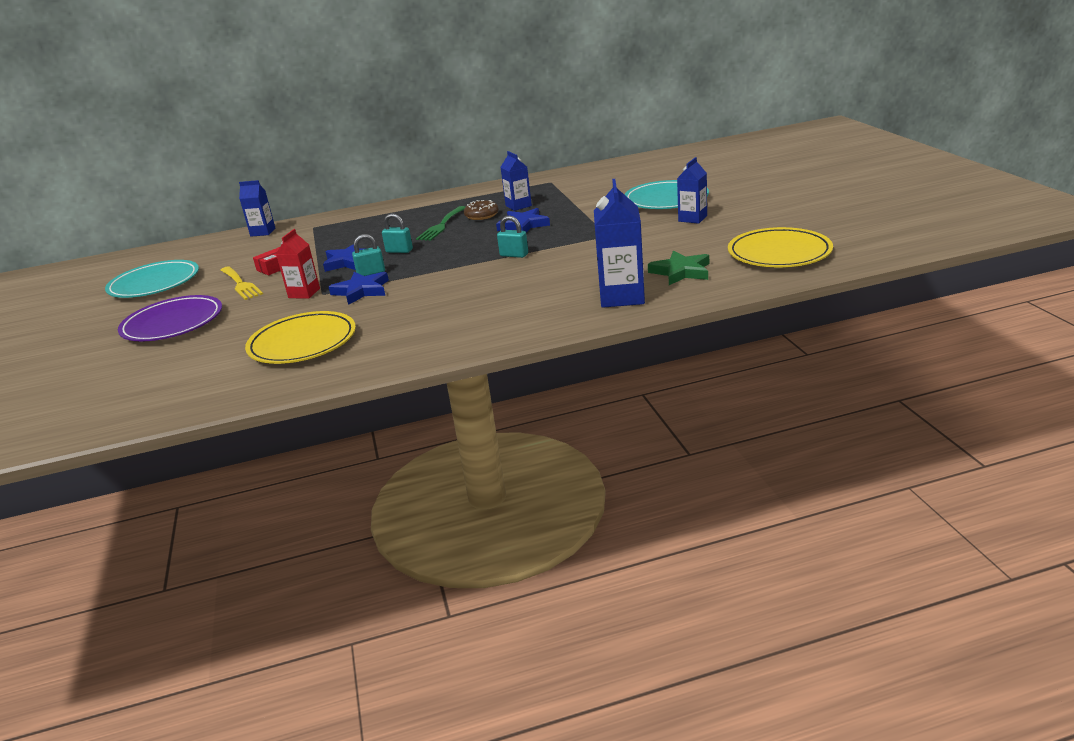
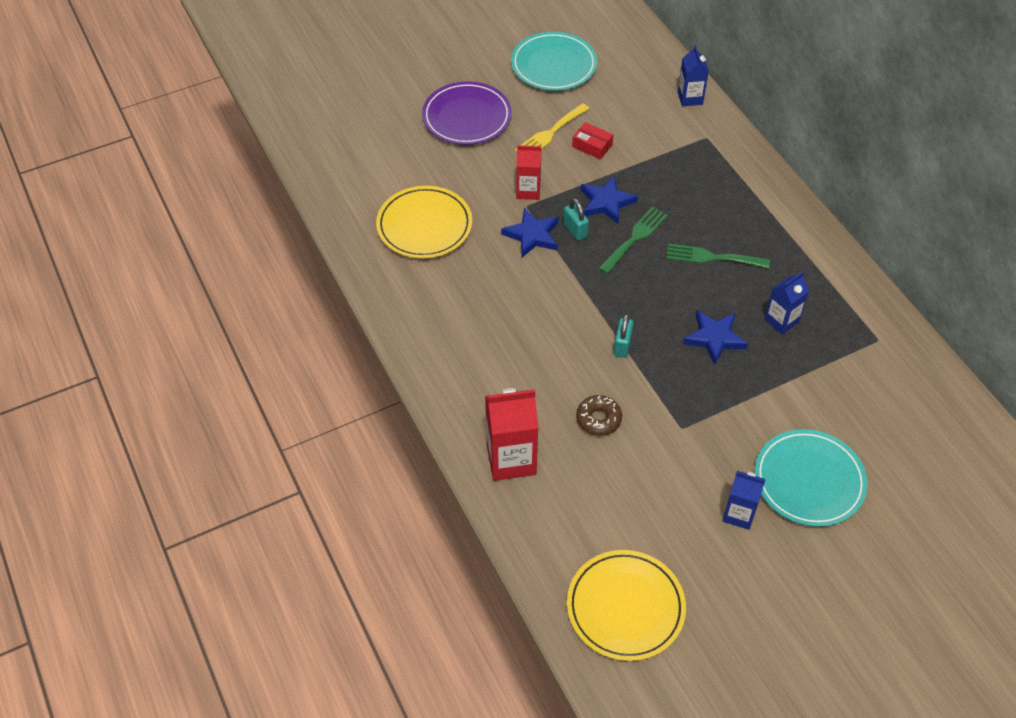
camera: 75 degrees right, 25 degrees up
turquoise padlock [382,213,413,253] -> green fork [598,207,668,274]
brown donut [464,200,499,220] -> brown donut moved to [576,395,622,436]
blue carton [594,179,645,308] -> red carton [485,388,539,481]
green star [648,251,709,285] -> none

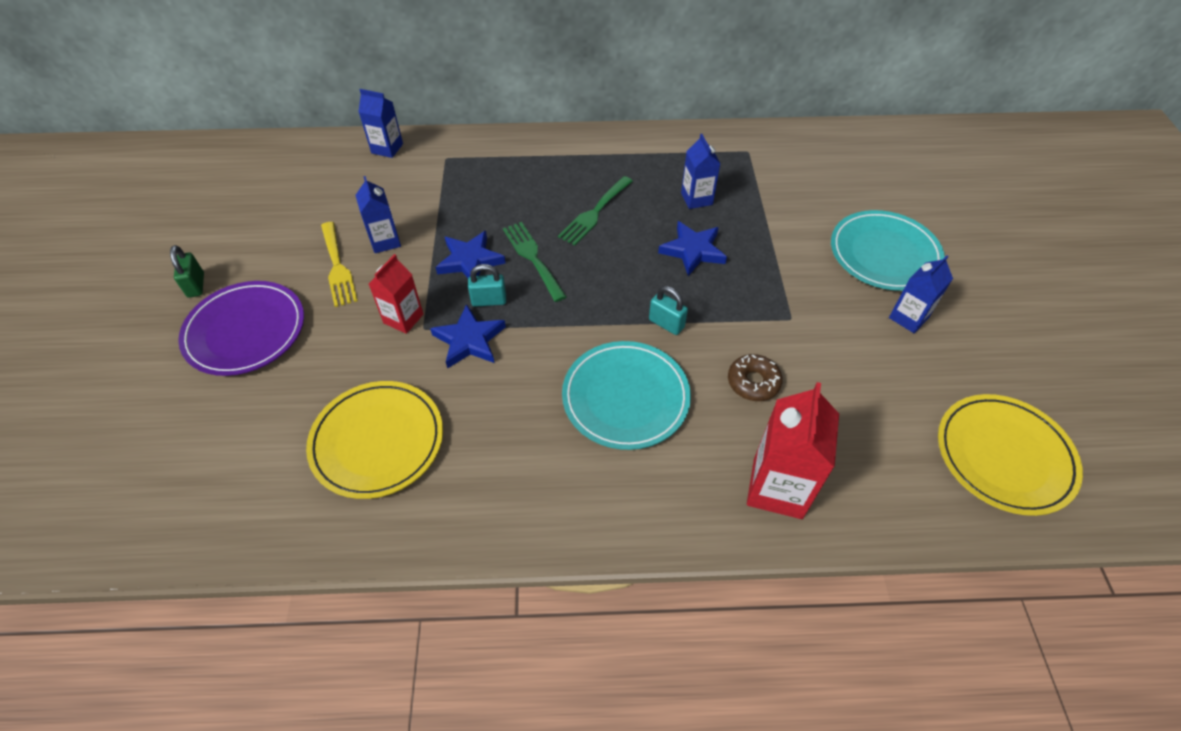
camera: 65 degrees left, 0 degrees up
turquoise plate [511,31,597,91] -> turquoise plate moved to [562,341,691,450]
red box [572,122,613,160] -> blue carton [355,176,401,253]
none -> green padlock [170,245,204,298]

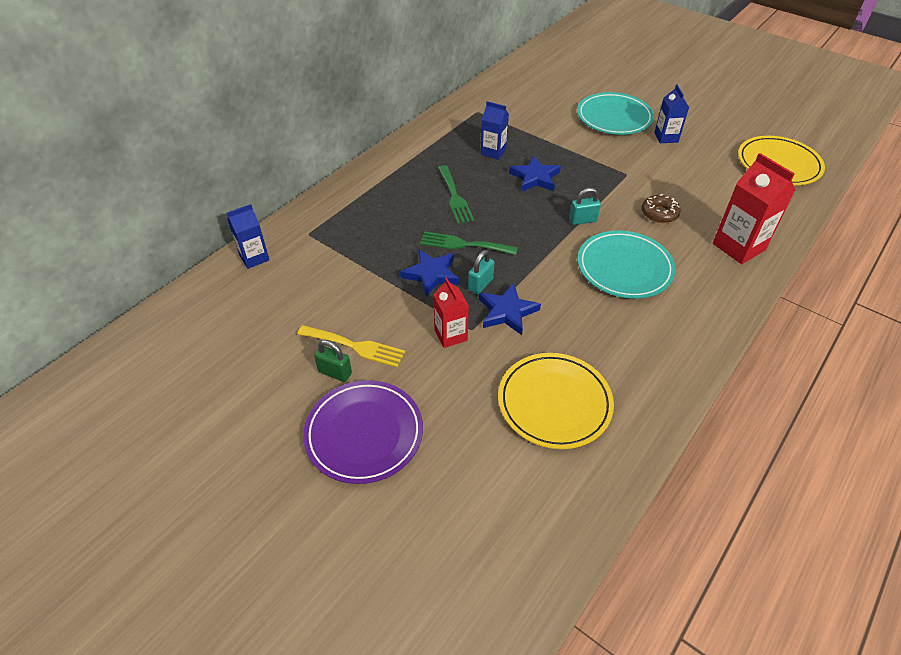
camera: 50 degrees left, 5 degrees down
green padlock [170,245,204,298] -> green padlock moved to [314,340,352,382]
blue carton [355,176,401,253] -> none

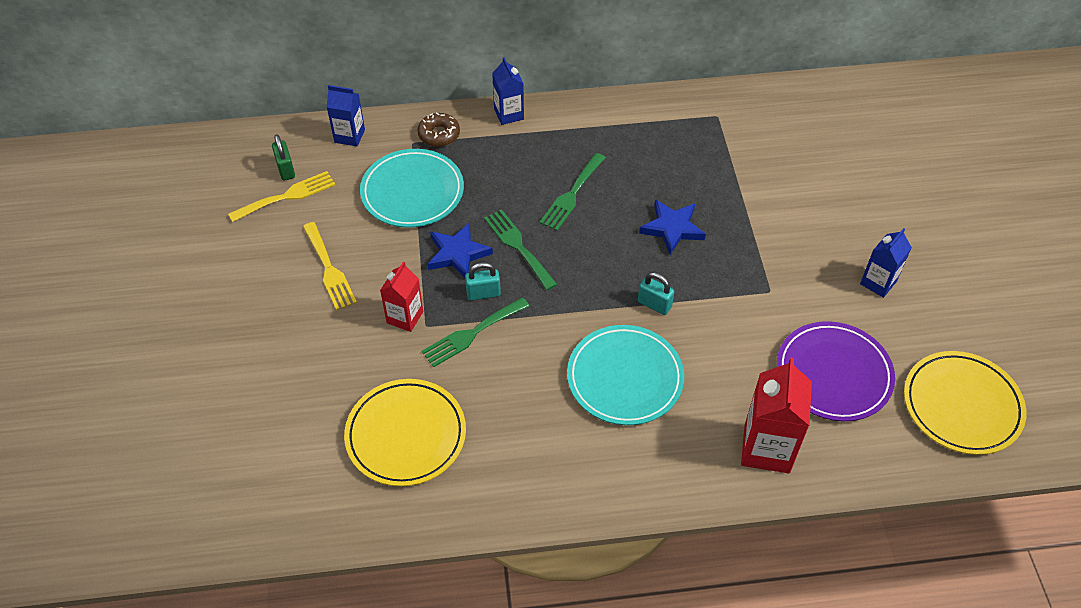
camera: 45 degrees right, 5 degrees up
purple plate [303,380,423,484] -> purple plate moved to [777,321,895,421]
green padlock [314,340,352,382] -> green padlock moved to [272,134,295,181]
blue star [479,283,541,335] -> green fork [422,297,529,367]
blue carton [481,101,509,160] -> blue carton moved to [492,57,524,125]
turquoise plate [577,92,654,135] -> turquoise plate moved to [360,149,464,228]
brown donut [642,194,681,223] -> brown donut moved to [417,112,460,147]
none -> yellow fork [228,171,335,222]

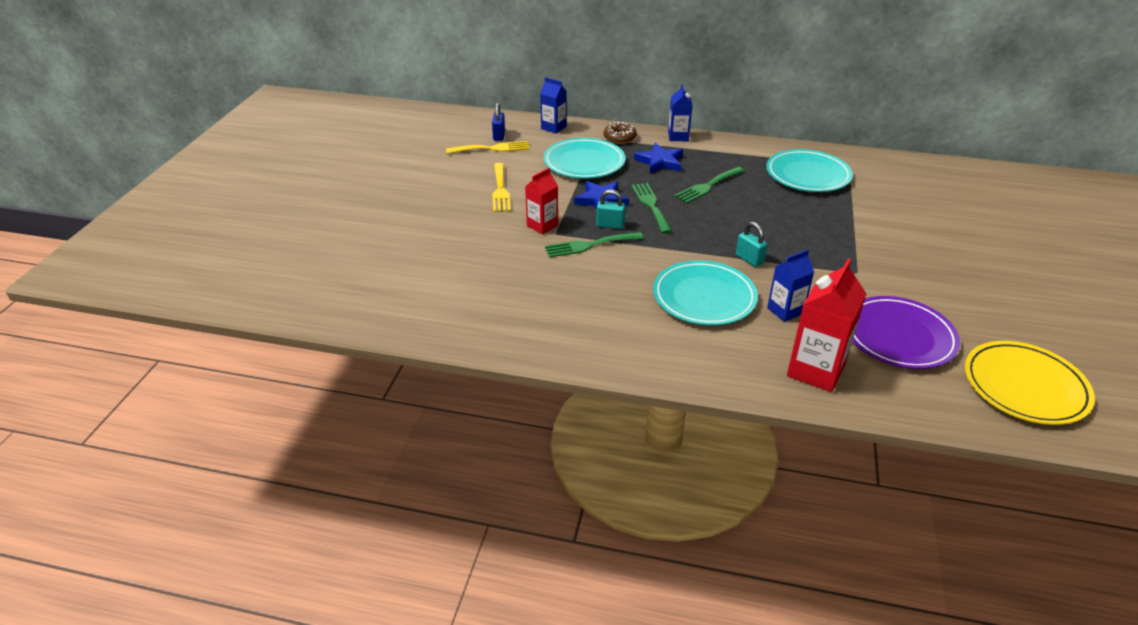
camera: 20 degrees right, 15 degrees down
green padlock [272,134,295,181] -> blue padlock [492,103,505,141]
yellow plate [344,379,466,486] -> none
blue star [639,199,706,255] -> blue star moved to [634,143,683,174]
blue carton [860,228,912,298] -> blue carton moved to [767,250,814,322]
none -> turquoise plate [766,149,853,192]

